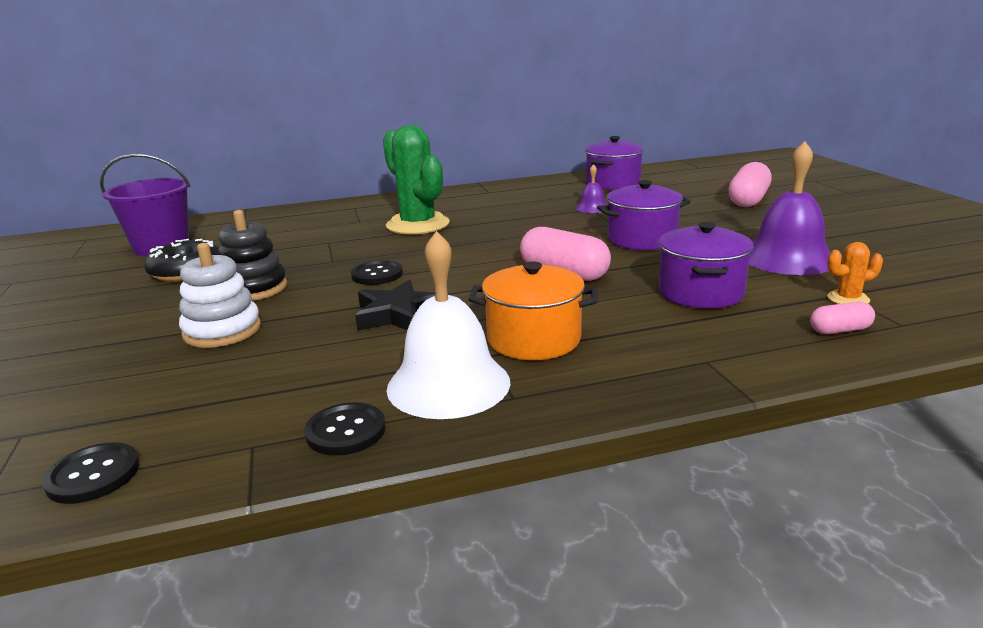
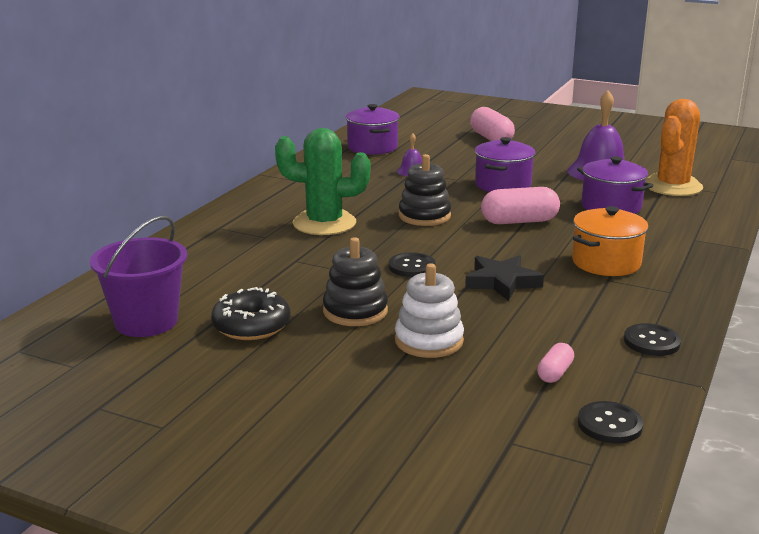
camera: 50 degrees left, 0 degrees up
white bell [386,231,510,419] -> none
pink capsule [810,301,875,334] -> pink capsule moved to [537,343,574,383]
orange cactus [827,242,883,304] -> orange cactus [645,99,703,196], size x2.30
none -> black stacking toy [399,154,451,226]

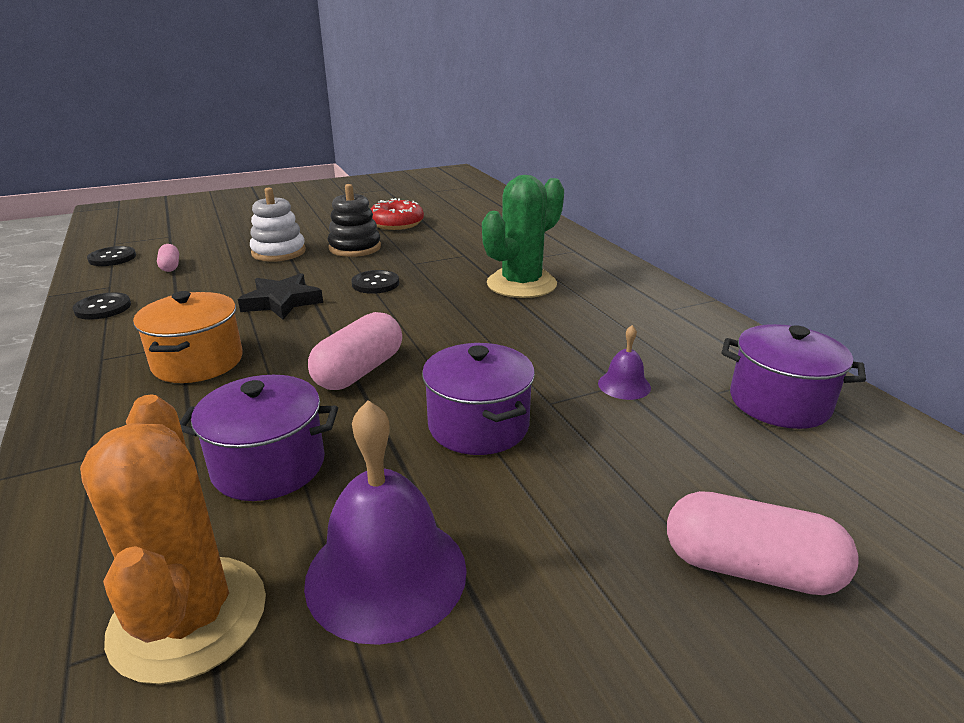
camera: 130 degrees right, 5 degrees up
purple bucket [90,216,187,337] -> none
black donut [211,287,291,340] -> red donut [370,198,424,230]
black stacking toy [399,154,451,226] -> none

